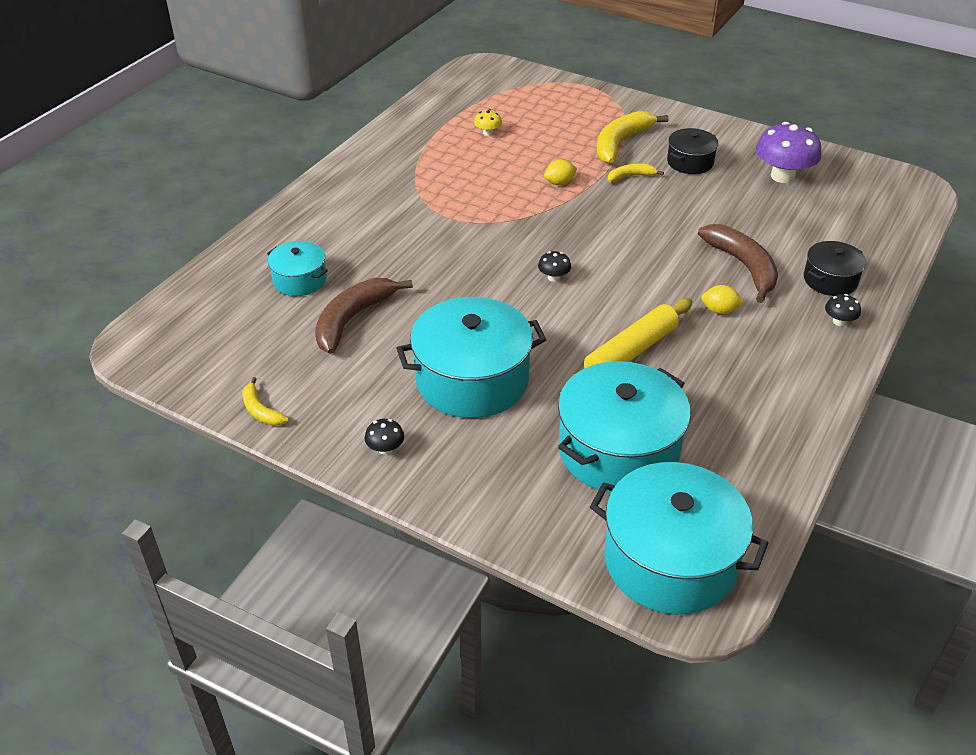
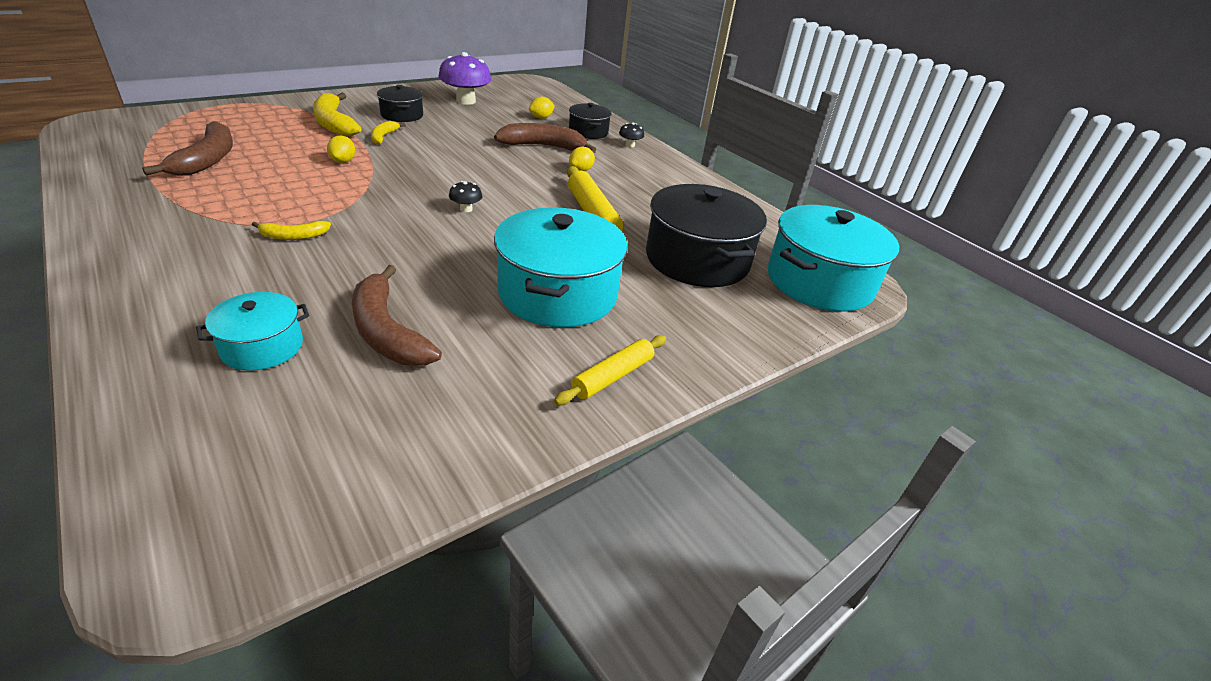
camera: 70 degrees left, 5 degrees down
yellow banana [242,377,289,426] -> yellow banana moved to [252,221,331,240]
black mushroom [365,419,404,455] -> yellow rolling pin [554,335,666,405]
yellow mushroom [474,109,502,136] -> brown banana [142,121,233,176]
turquoise pot [558,361,691,493] -> black pot [646,184,767,287]
none -> yellow lemon [529,97,555,119]

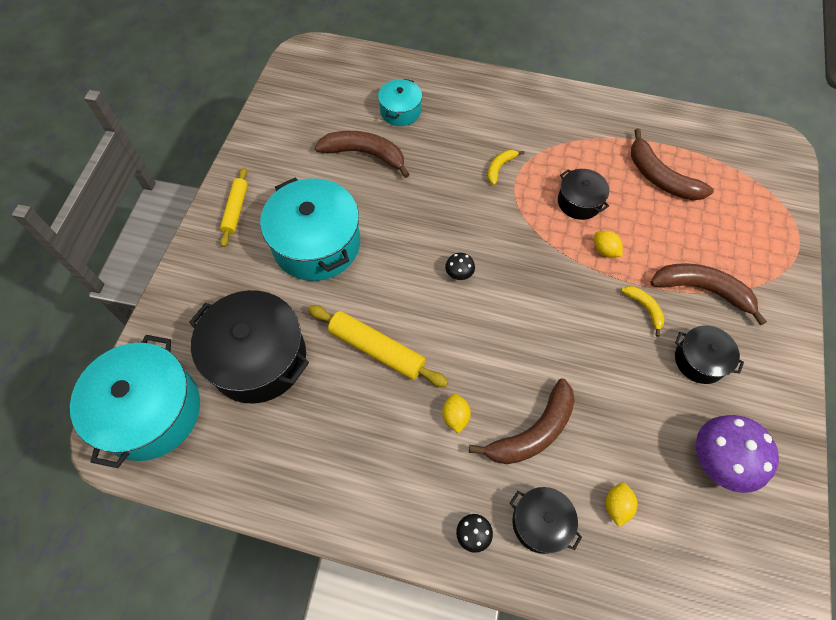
camera: 145 degrees right, 25 degrees up
yellow banana [313,93,362,137] -> brown banana [650,263,767,325]
none -> black pot [558,169,609,220]

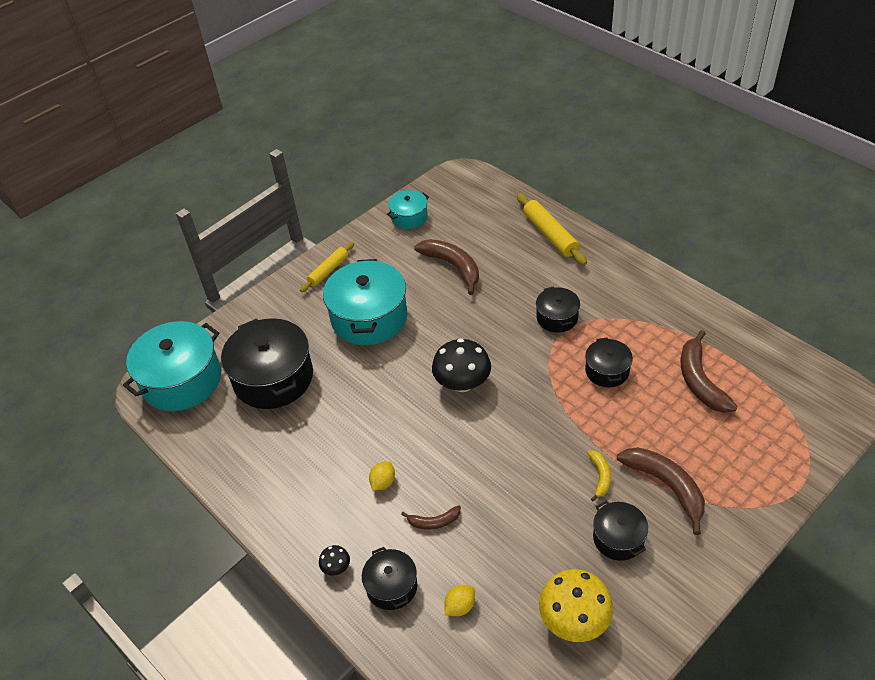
camera: 35 degrees right, 15 degrees down
yellow rolling pin [308,305,448,387] -> yellow rolling pin moved to [517,193,587,265]
turquoise pot [378,79,422,126] -> turquoise pot moved to [387,190,429,229]
black mushroom [445,253,475,280] -> black mushroom [432,338,491,392], size x2.17
brown banana [469,378,575,464] -> brown banana [401,505,461,529], size x0.53
yellow banana [488,150,525,185] -> black pot [536,286,580,333]
yellow lemon [594,231,623,258] -> none
purple mushroom [696,415,779,493] -> yellow mushroom [539,569,613,642]

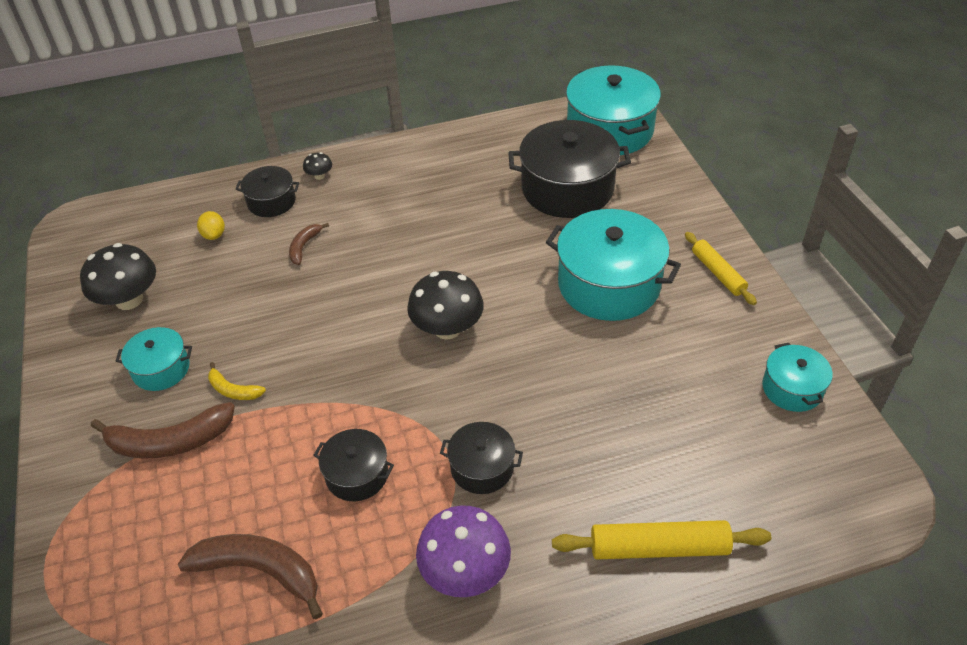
camera: 115 degrees right, 0 degrees up
yellow lemon [369,461,395,491] -> none
brown banana [414,239,479,295] -> none
yellow mushroom [539,569,613,642] -> black mushroom [80,243,156,310]
black pot [593,501,648,561] -> turquoise pot [116,327,192,391]
none -> purple mushroom [416,506,511,597]

